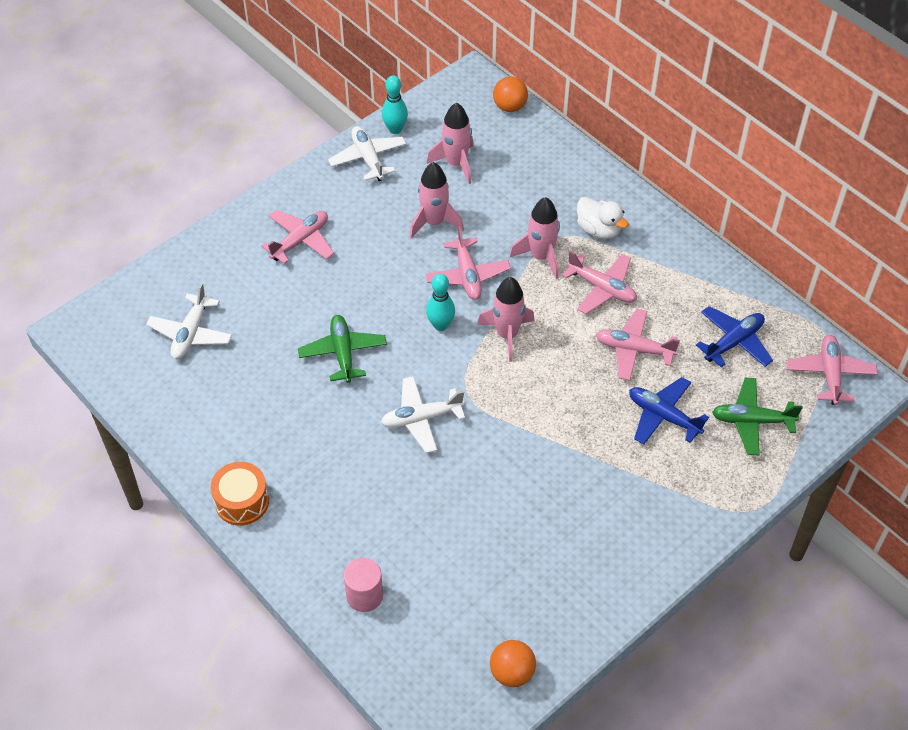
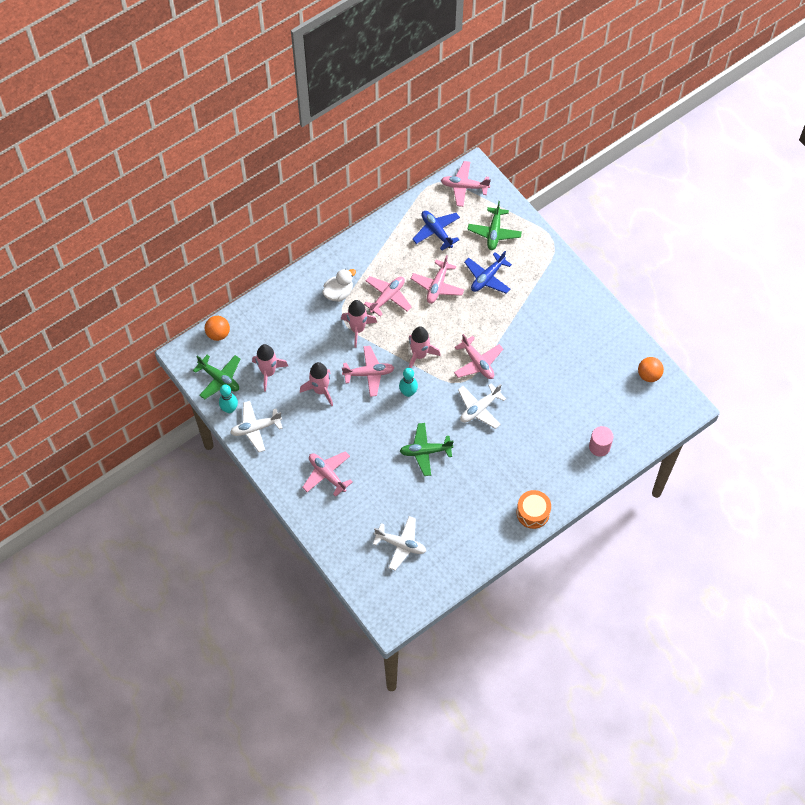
camera: 85 degrees left, 10 degrees up
white plane [381,376,465,453] -> white plane turned 60 degrees clockwise [458,384,506,429]
none -> green plane [193,355,240,399]
none -> pink plane [454,334,503,379]

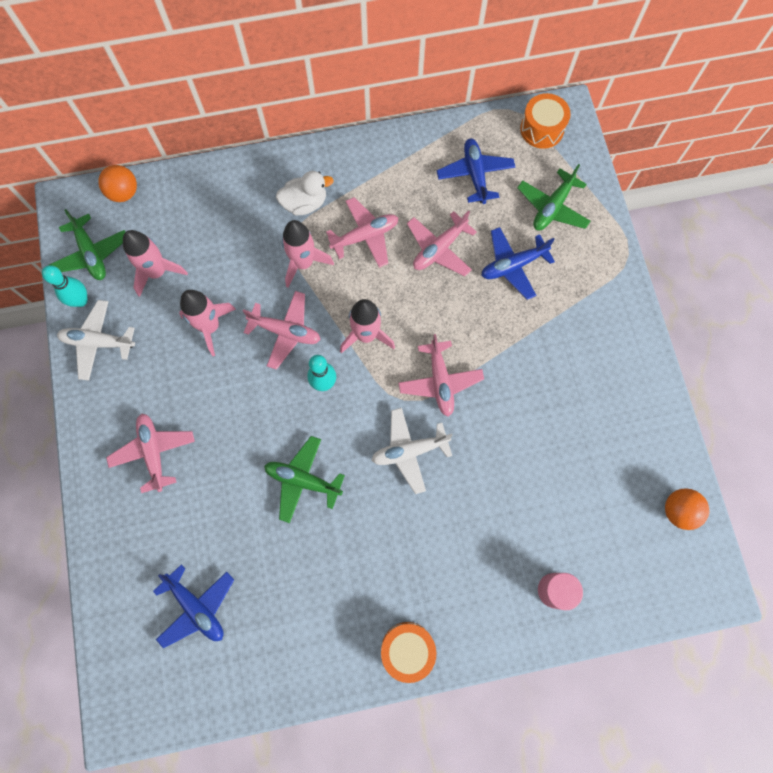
camera: 25 degrees right, 10 degrees up
white plane [373,516,426,570] -> blue plane [153,564,234,648]
pink plane [441,161,491,207] -> orange drum [520,93,571,149]

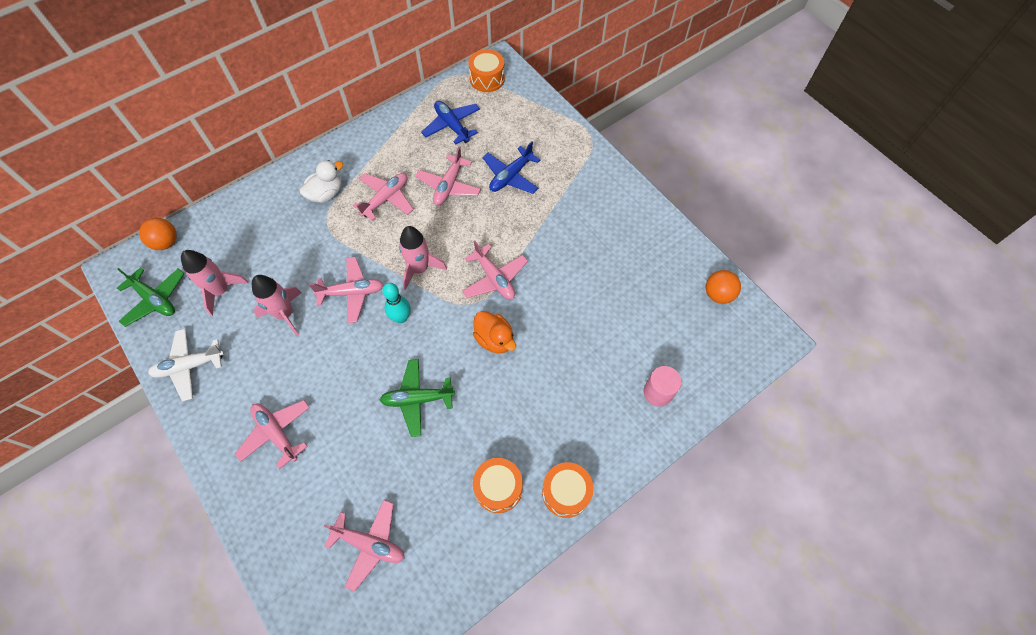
camera: 25 degrees left, 10 degrees down
turquoise bowling pin [42,265,88,307] -> none
blue plane [153,564,234,648] -> pink plane [324,500,405,592]
pink rocket [282,220,334,288] -> none
white plane [372,408,453,494] -> orange duck [473,311,516,354]
green plane [517,164,591,231] -> none
none -> orange drum [473,458,523,513]

